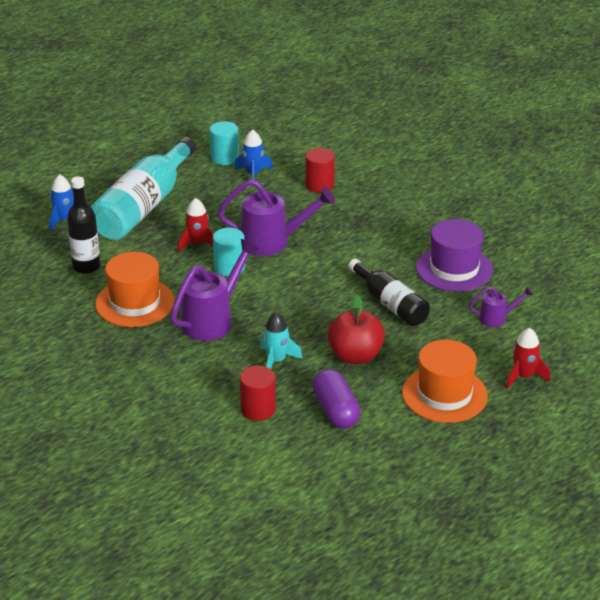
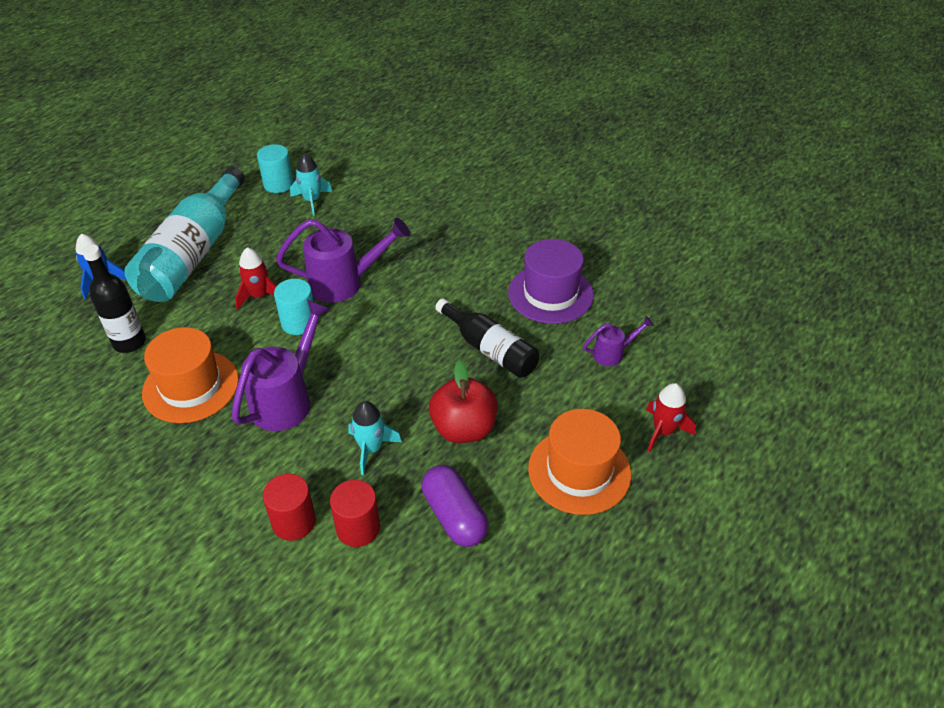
camera: 10 degrees left, 10 degrees up
blue rocket [234,130,273,187] -> turquoise rocket [290,153,332,216]
red cylinder [305,148,335,193] -> red cylinder moved to [263,474,316,541]

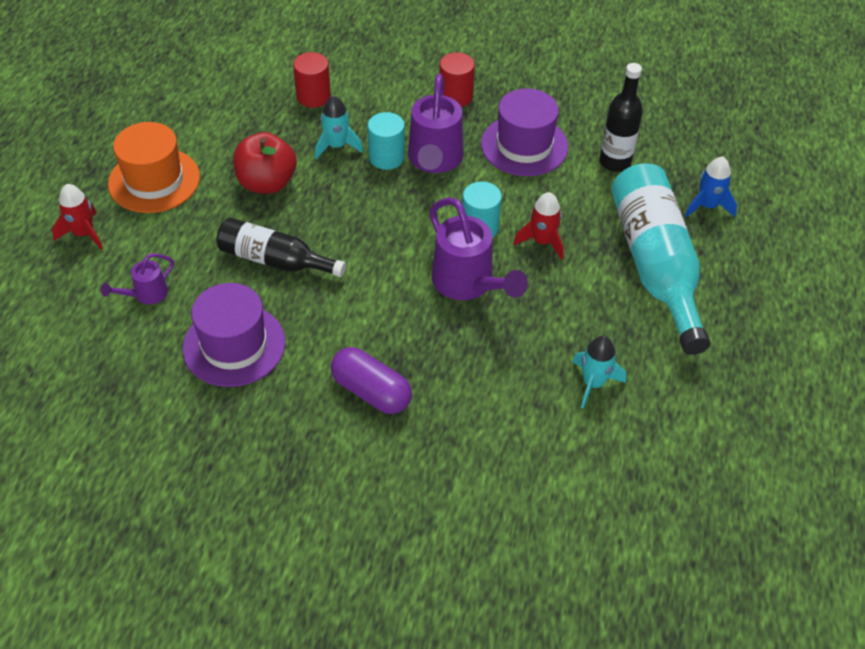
camera: 155 degrees right, 5 degrees up
orange hat [142,327,239,423] -> purple hat [481,88,568,176]
turquoise cylinder [257,144,294,193] -> turquoise cylinder moved to [368,112,405,170]
red cylinder [263,474,316,541] -> red cylinder moved to [439,52,475,107]
purple watering can [276,218,410,303] -> purple watering can turned 90 degrees counterclockwise [429,197,528,300]
purple capsule [422,465,489,547] -> purple capsule moved to [331,347,412,414]

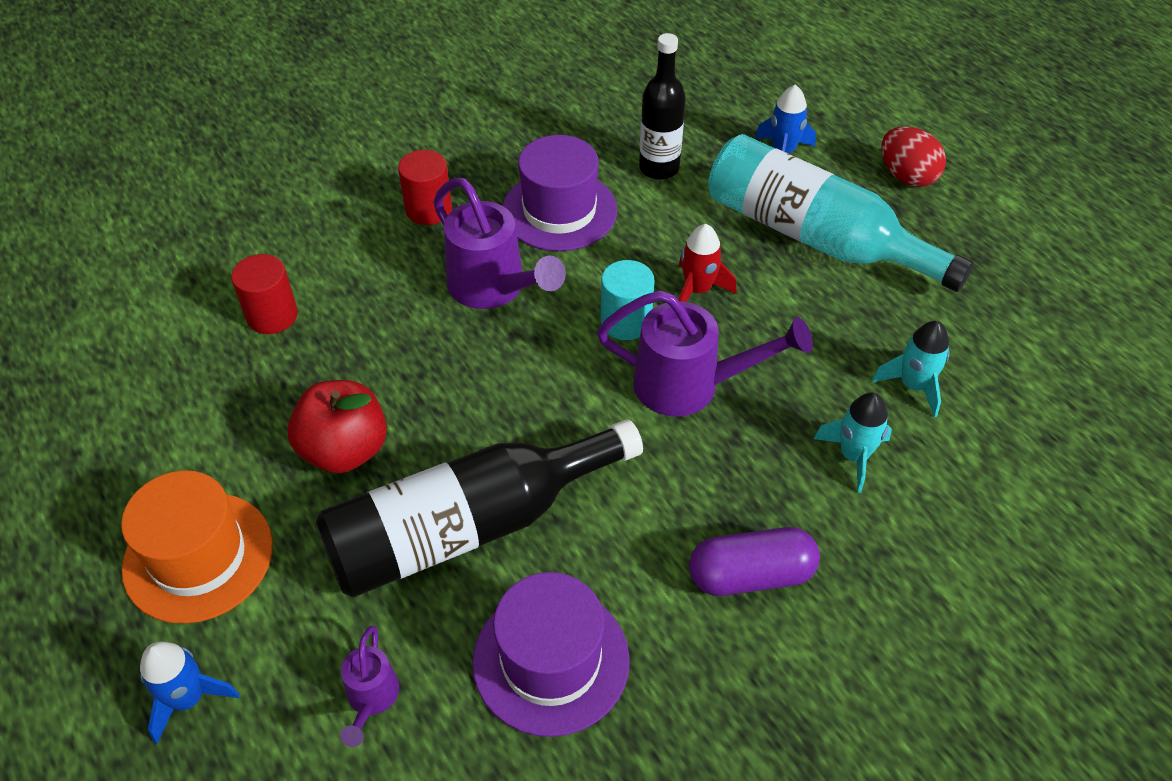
camera: 45 degrees left, 0 degrees up
red rocket [52,184,103,250] -> blue rocket [140,642,239,744]
black bottle [216,217,346,277] -> black bottle [316,419,643,598], size x1.66
turquoise rocket [315,96,363,159] -> turquoise rocket moved to [814,392,892,493]
turquoise cylinder [368,112,405,170] -> none
none -> red egg [882,126,946,187]

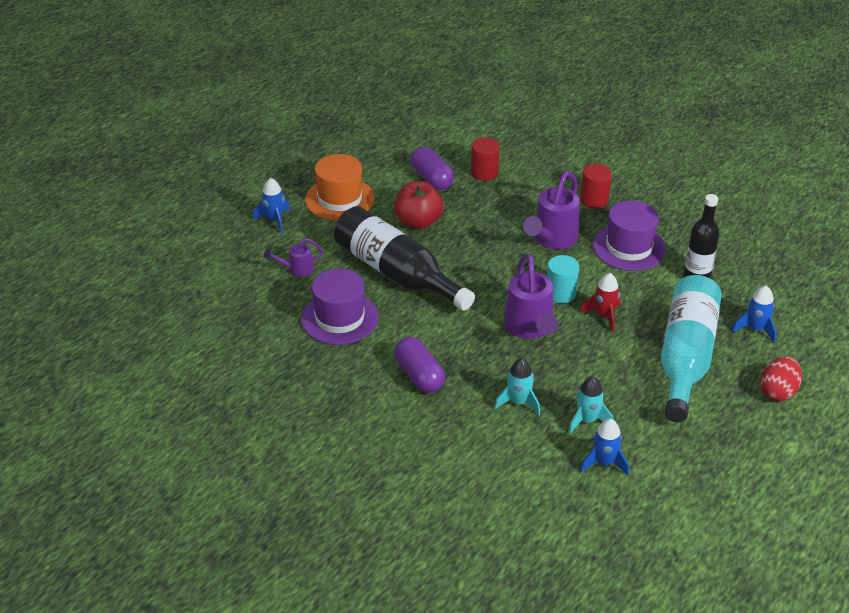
camera: 70 degrees right, 10 degrees down
none -> purple capsule [411,147,454,190]
none -> blue rocket [580,419,629,476]

